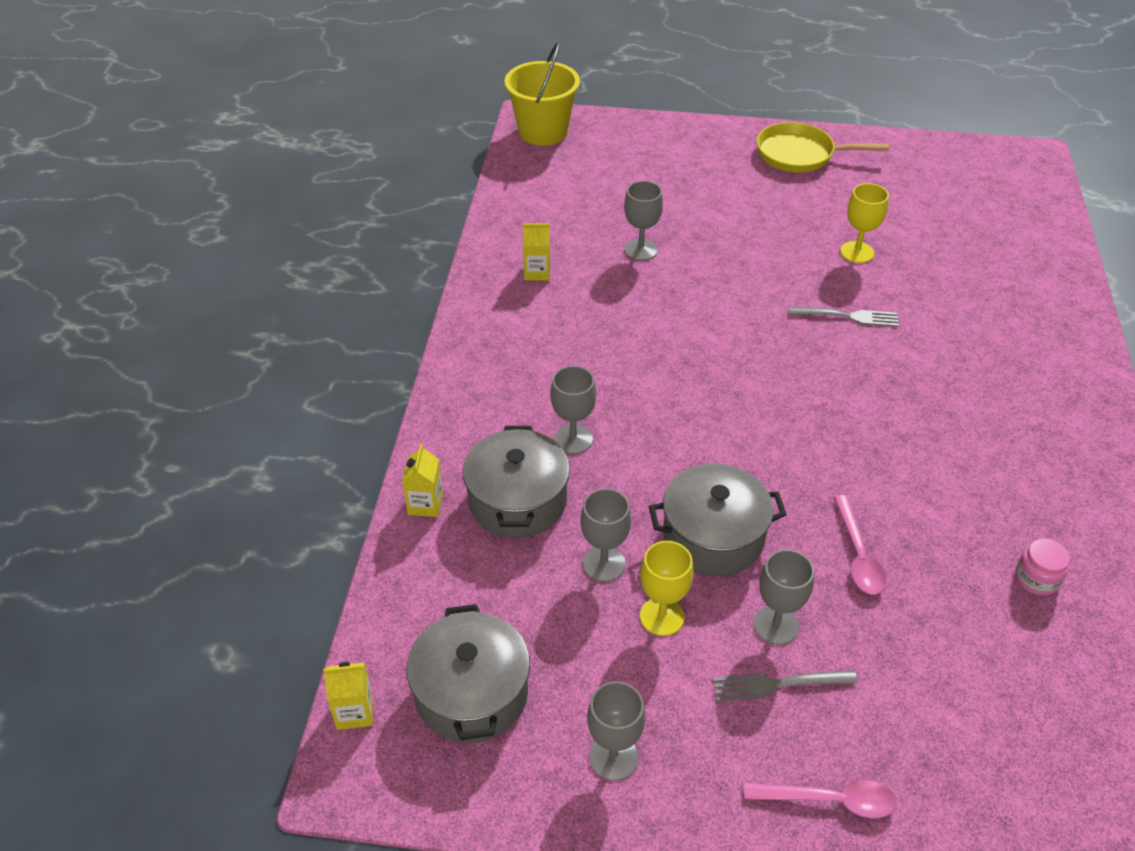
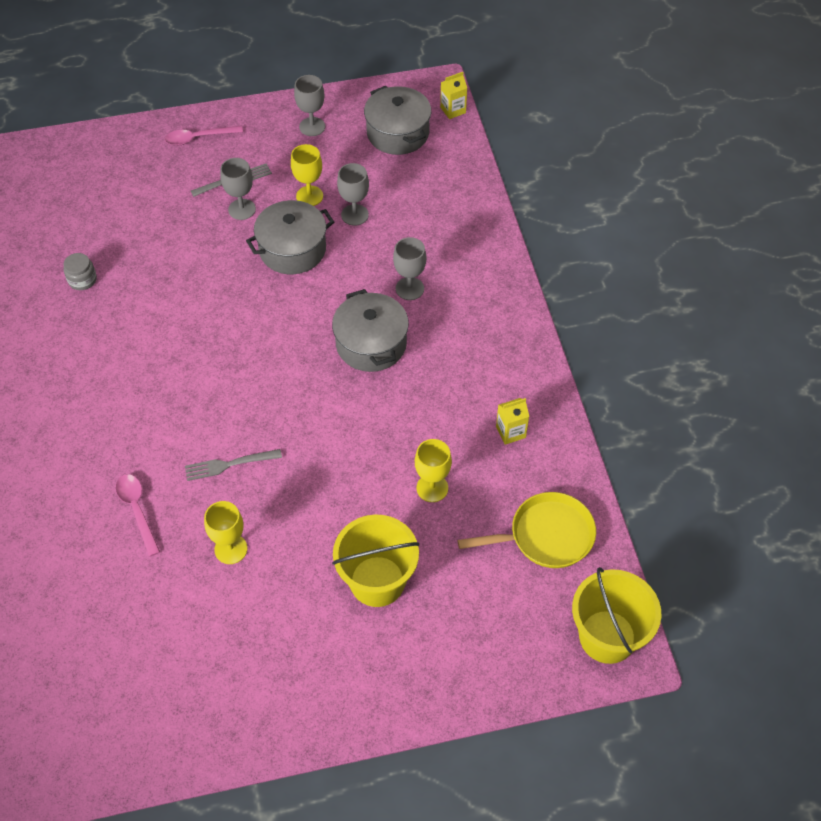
camera: 160 degrees right, 10 degrees up
yellow carton [402,444,443,517] -> none
grey pot [463,426,570,538] -> grey pot moved to [332,289,409,372]
grey goblet [624,181,663,261] -> yellow goblet [415,439,452,502]
yellow pan [757,122,889,172] -> yellow pan moved to [457,492,596,568]
pink spoon [834,495,887,595] -> pink spoon moved to [116,474,160,557]
pink jar [1015,538,1070,596] -> grey jar [64,253,97,290]
none -> yellow bucket [332,515,419,607]

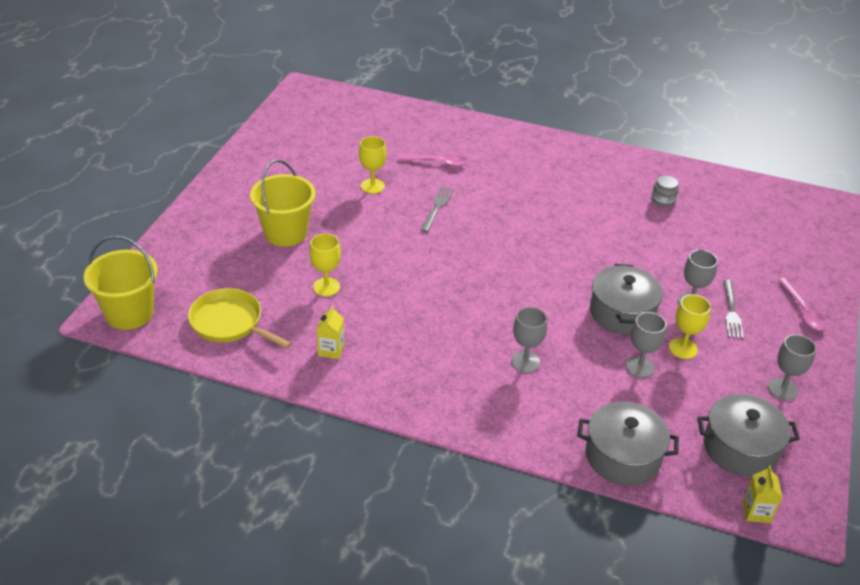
camera: 120 degrees right, 15 degrees down
pink spoon [165,125,243,146] -> pink spoon turned 150 degrees clockwise [778,278,826,330]
grey pot [332,289,409,372] -> grey pot moved to [577,401,679,486]
yellow pan [457,492,596,568] -> yellow pan turned 105 degrees clockwise [188,288,292,349]

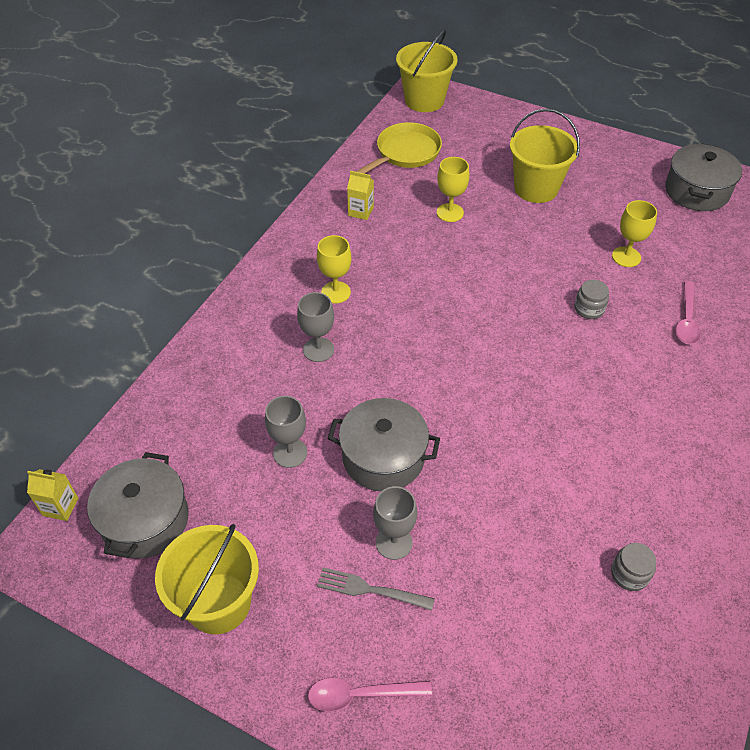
camera: 100 degrees right, 10 degrees up
grey fork [420,186,454,232] -> grey jar [575,280,609,319]
grey pot [577,401,679,486] -> grey pot moved to [665,143,742,211]
yellow goblet [669,294,711,359] -> yellow goblet moved to [317,235,351,303]
grey goblet [768,334,816,401] -> yellow bucket [155,524,259,634]

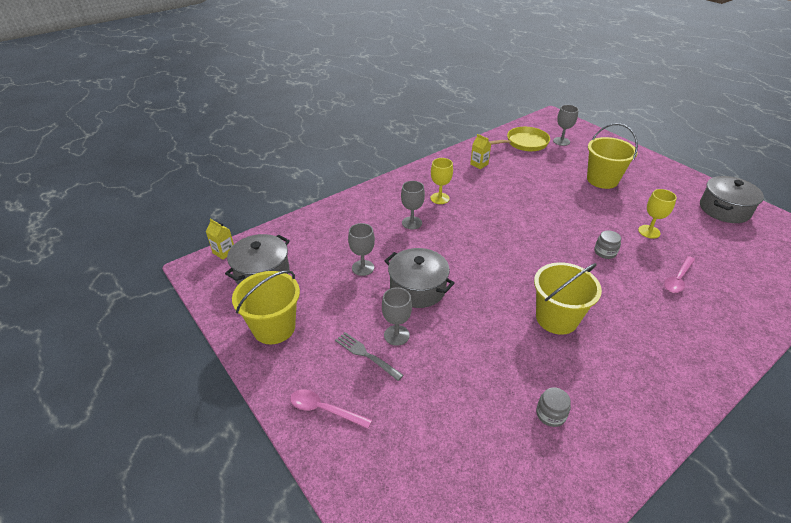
camera: 25 degrees right, 10 degrees down
yellow bucket [396,30,458,112] -> yellow bucket moved to [534,262,602,335]
yellow goblet [437,157,470,222] -> none
none -> grey goblet [553,105,579,146]

